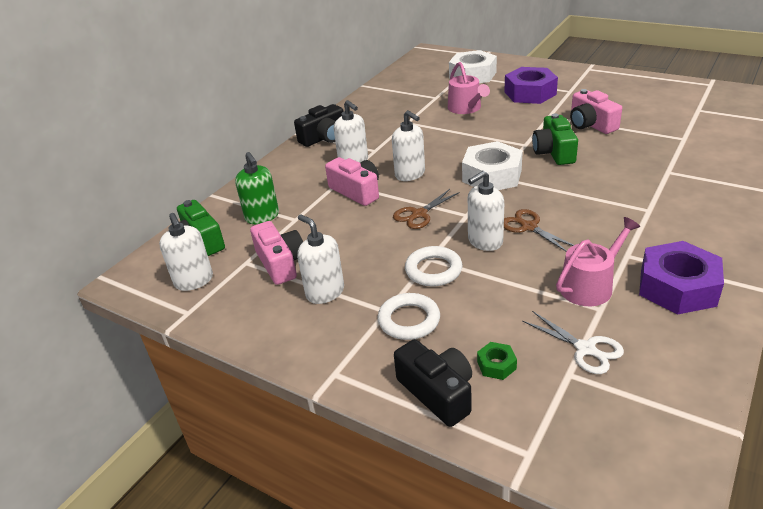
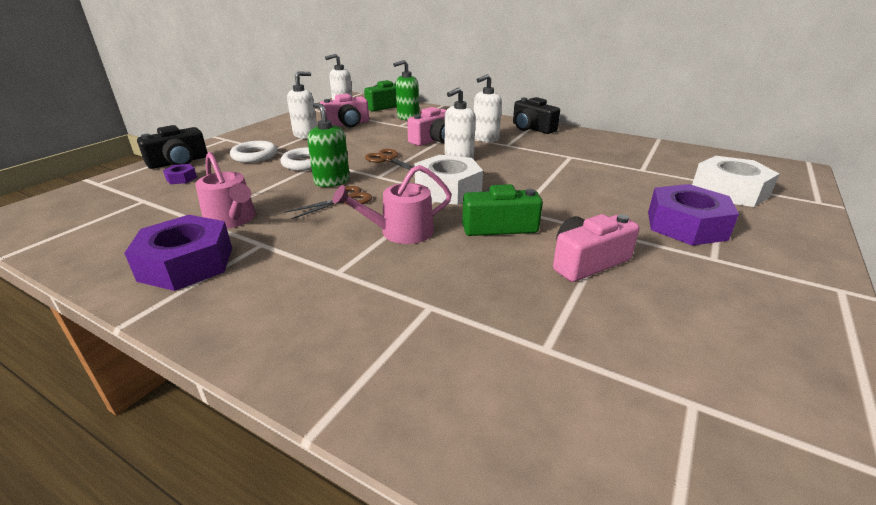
camera: 85 degrees right, 5 degrees down
pink watering can [448,62,490,114] -> pink watering can moved to [333,165,452,244]
white soap dispenser [468,171,504,251] -> green soap dispenser [307,103,350,187]
green nut [477,342,517,380] -> purple nut [163,164,197,184]
white scissors [522,311,624,374] -> none

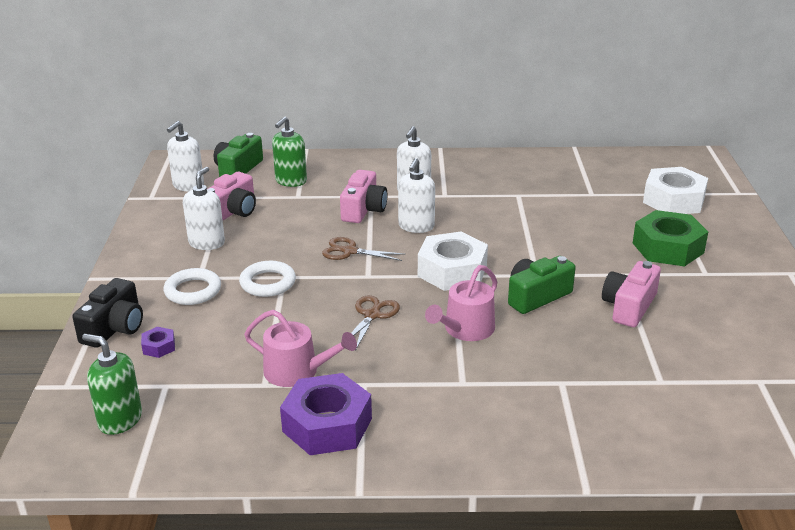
camera: 30 degrees left, 0 degrees up
green soap dispenser [307,103,350,187] -> green soap dispenser moved to [82,334,142,435]
black camera [513,97,560,134] -> none
purple nut [648,184,739,246] -> green nut [633,210,708,266]

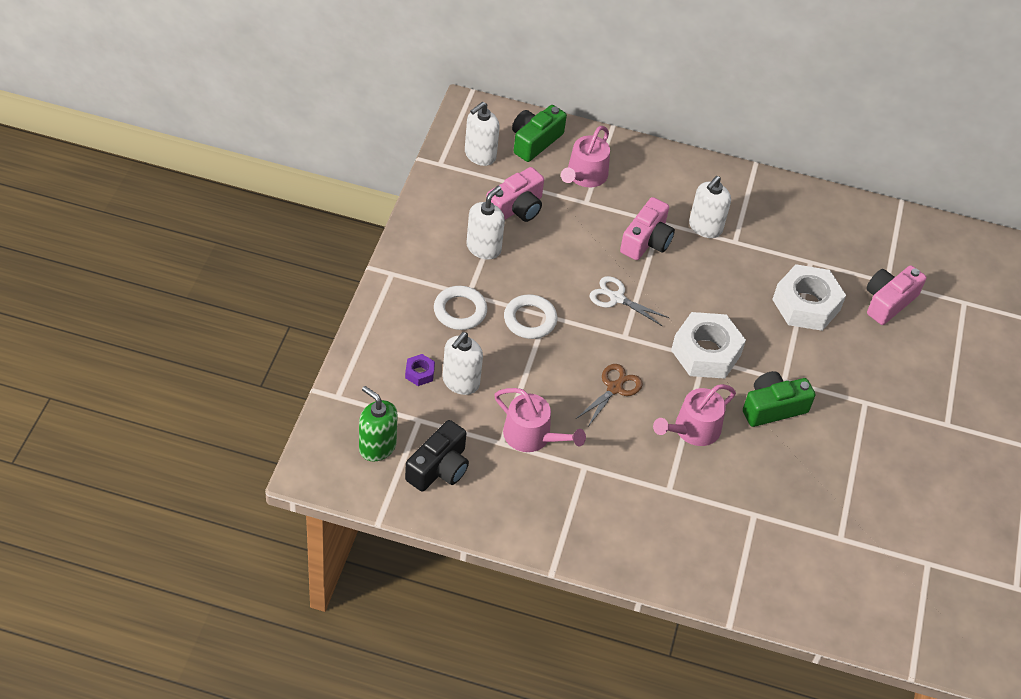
camera: 10 degrees right, 20 degrees up
black camera [72,278,143,348] -> black camera moved to [405,420,469,492]
green soap dispenser [272,117,307,187] -> pink watering can [561,126,610,187]
purple nut [280,373,372,455] -> none
brown scissors [322,237,406,261] -> white scissors [590,276,669,326]
white soap dispenser [398,158,435,233] -> white soap dispenser moved to [442,332,483,395]
pink camera [602,261,661,327] -> pink camera moved to [866,265,926,325]
green nut [633,210,708,266] -> none
white nut [643,167,708,214] -> white nut moved to [772,264,846,331]

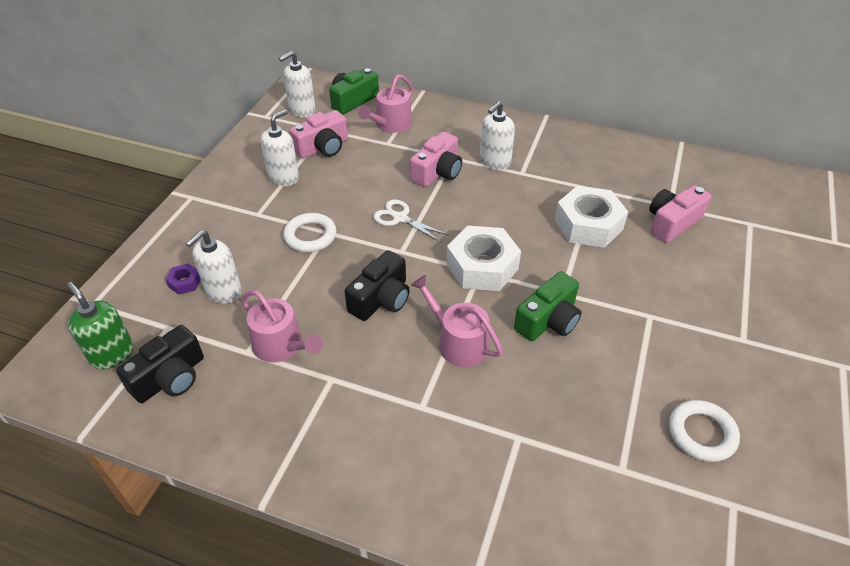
camera: 10 degrees right, 5 degrees down
white ring [434,286,487,330] -> white ring moved to [669,400,740,462]
brown scissors [576,364,643,428] -> black camera [344,250,410,321]
pink watering can [653,384,736,446] -> pink watering can turned 75 degrees clockwise [411,275,503,367]
green camera [743,371,815,427] -> green camera turned 150 degrees clockwise [514,271,581,341]

